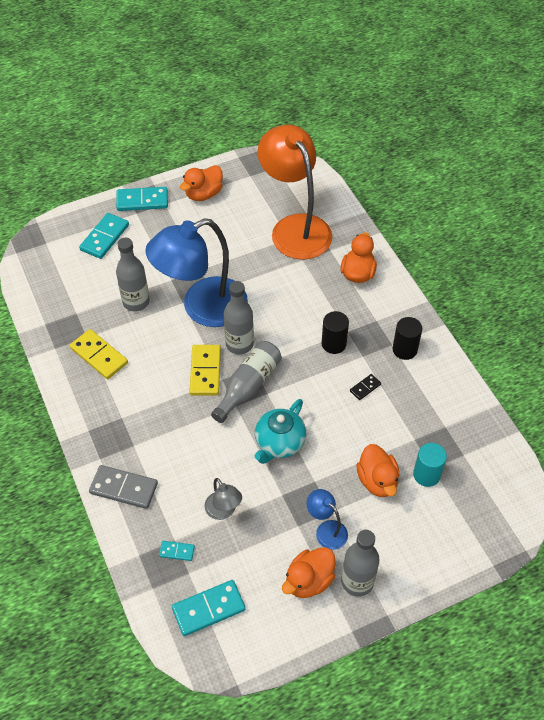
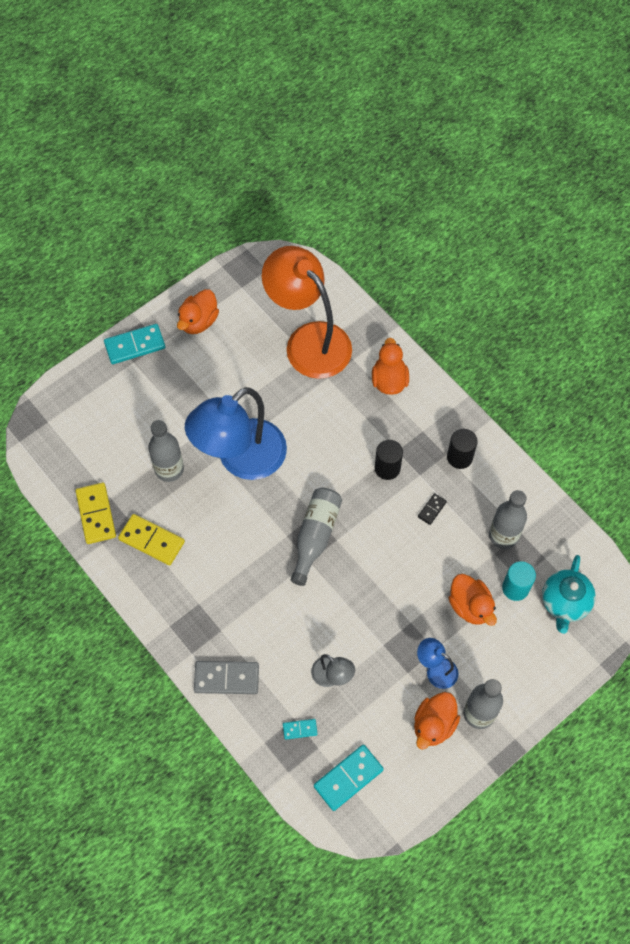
camera: 15 degrees left, 10 degrees up
turquoise domino [79,213,129,259] -> none
yellow domino [189,345,221,396] -> yellow domino moved to [76,483,116,544]
grey bottle [224,281,254,354] -> grey bottle moved to [489,490,527,549]
turquoise teapot [255,399,306,464] -> turquoise teapot moved to [542,555,596,634]

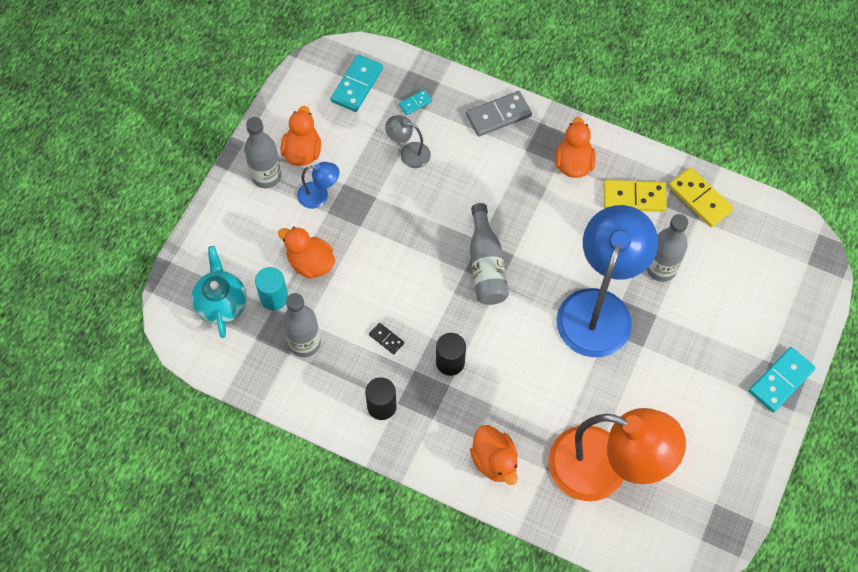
camera: 155 degrees right, 0 degrees up
orange duck [177,289,219,334] -> orange duck moved to [555,117,596,178]
black domino [418,493,447,525] -> black domino turned 60 degrees counterclockwise [369,323,404,354]

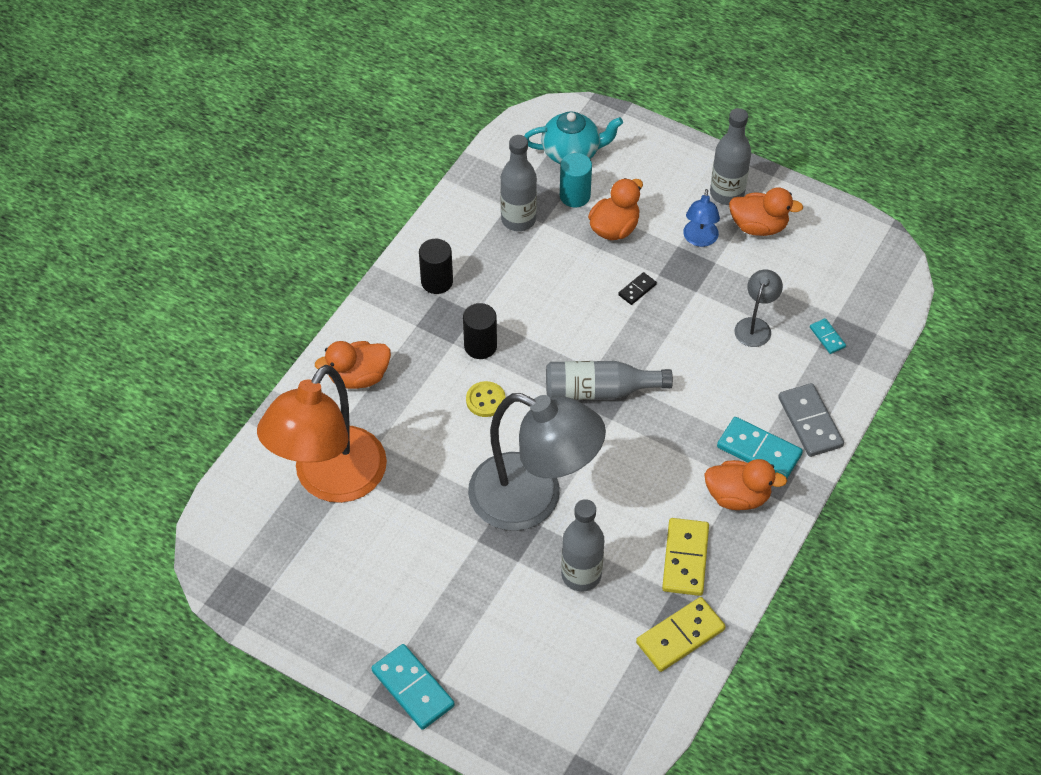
camera: 95 degrees right, 10 degrees down
turquoise domino [331,54,383,112] -> turquoise domino moved to [717,417,803,478]
black domino [369,323,404,354] -> black domino moved to [618,272,657,305]
blue lamp [556,205,658,357] -> grey lamp [468,393,606,531]
none -> yellow button [466,381,506,417]

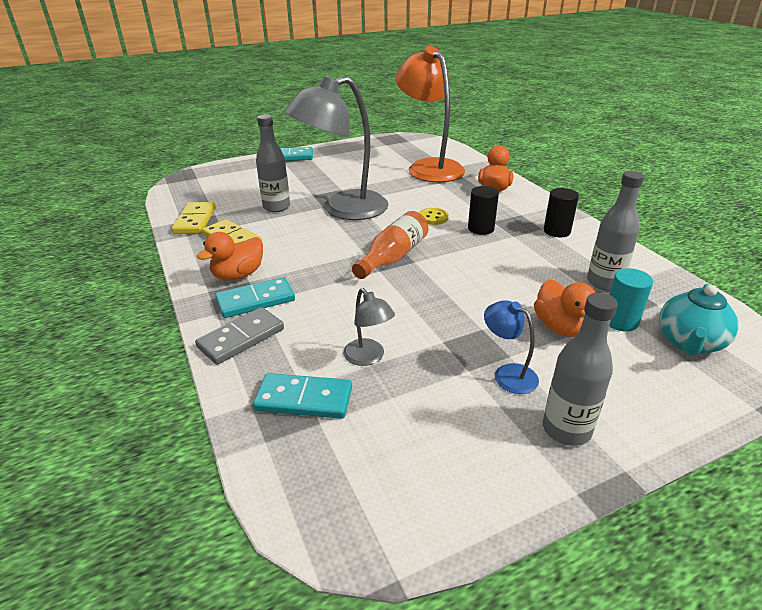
camera: 125 degrees right, 20 degrees down
grey bottle [546,361,673,400] -> orange bottle [352,211,429,279]
black domino [618,272,657,305] -> none
orange duck [729,188,803,236] -> none
grey domino [778,383,844,457] -> grey domino turned 60 degrees counterclockwise [195,307,284,365]
turquoise domino [810,318,846,354] -> turquoise domino [253,373,352,419], size x1.94

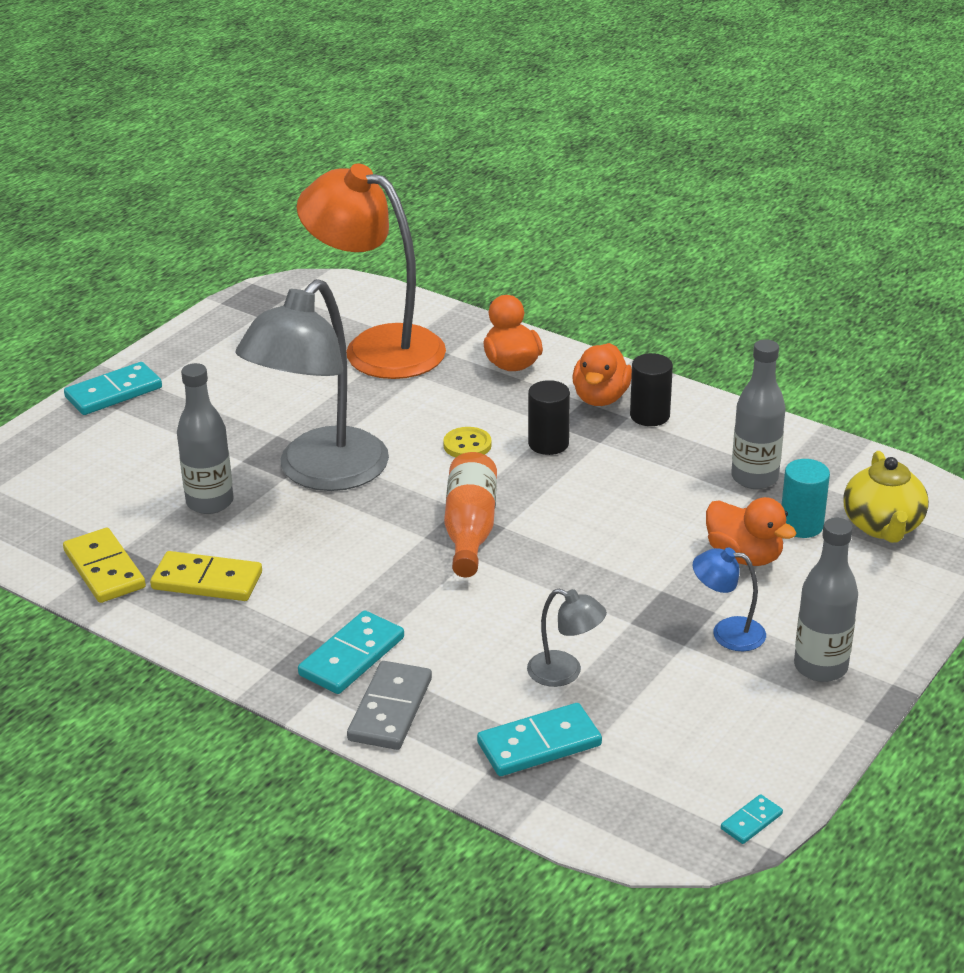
camera: 30 degrees left, 0 degrees up
orange duck [197,232,263,280] -> orange duck moved to [572,343,632,406]
turquoise teapot [659,284,739,356] -> yellow teapot [843,451,929,543]
none -> turquoise domino [721,794,783,844]

